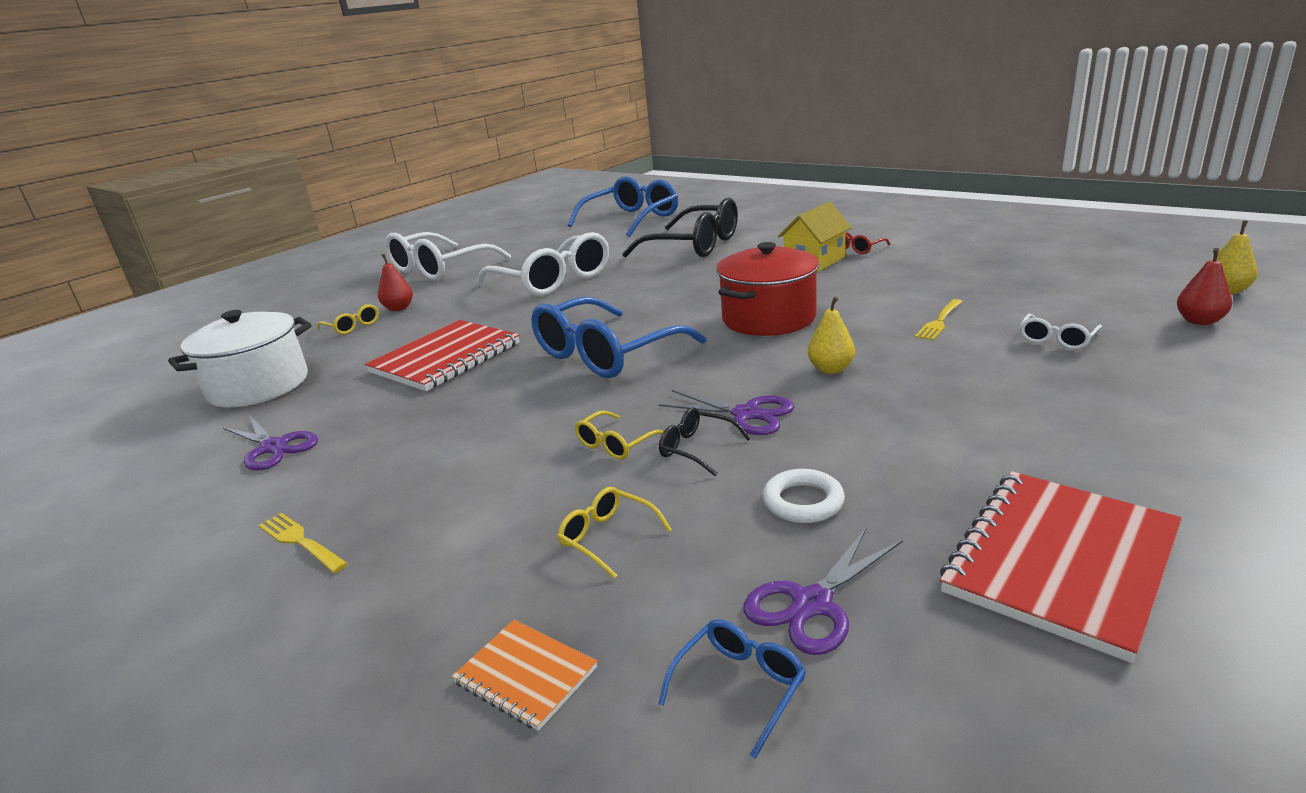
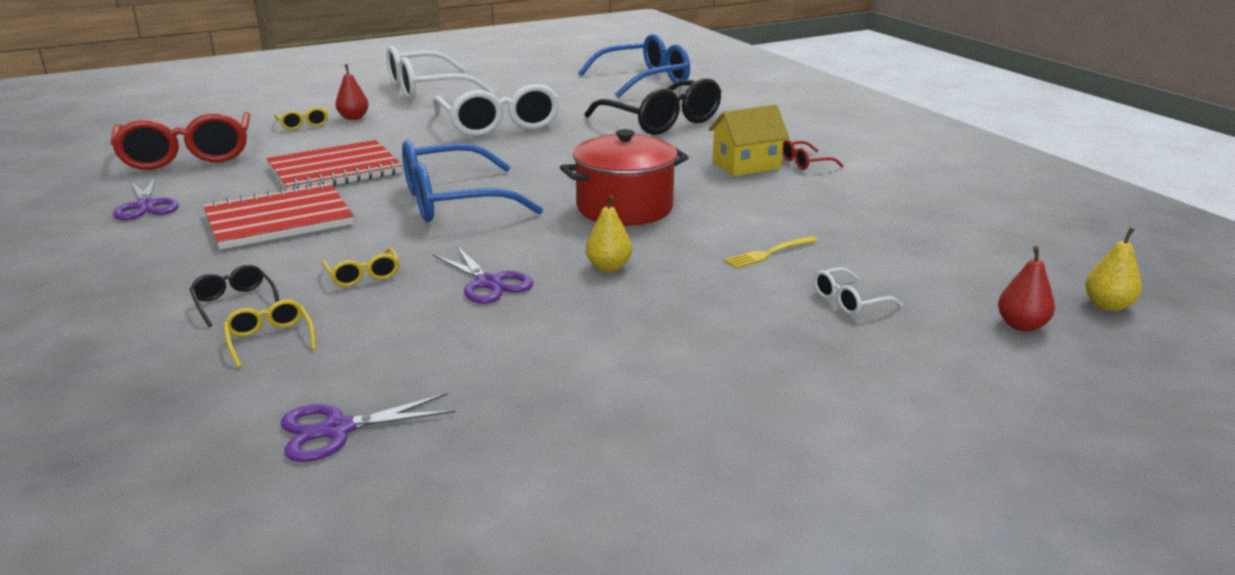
camera: 20 degrees right, 0 degrees up
white pot [168,310,311,408] -> red glasses [111,112,250,170]
yellow fork [259,513,348,573] -> none
orange notebook [452,620,597,731] -> none
yellow glasses [575,411,664,460] -> yellow glasses turned 90 degrees counterclockwise [321,247,399,287]
blue glasses [658,619,806,759] -> none
black glasses [659,407,751,476] -> black glasses moved to [189,265,279,327]
white ring [763,469,845,523] -> none
red notebook [940,471,1182,663] -> red notebook moved to [203,182,354,250]

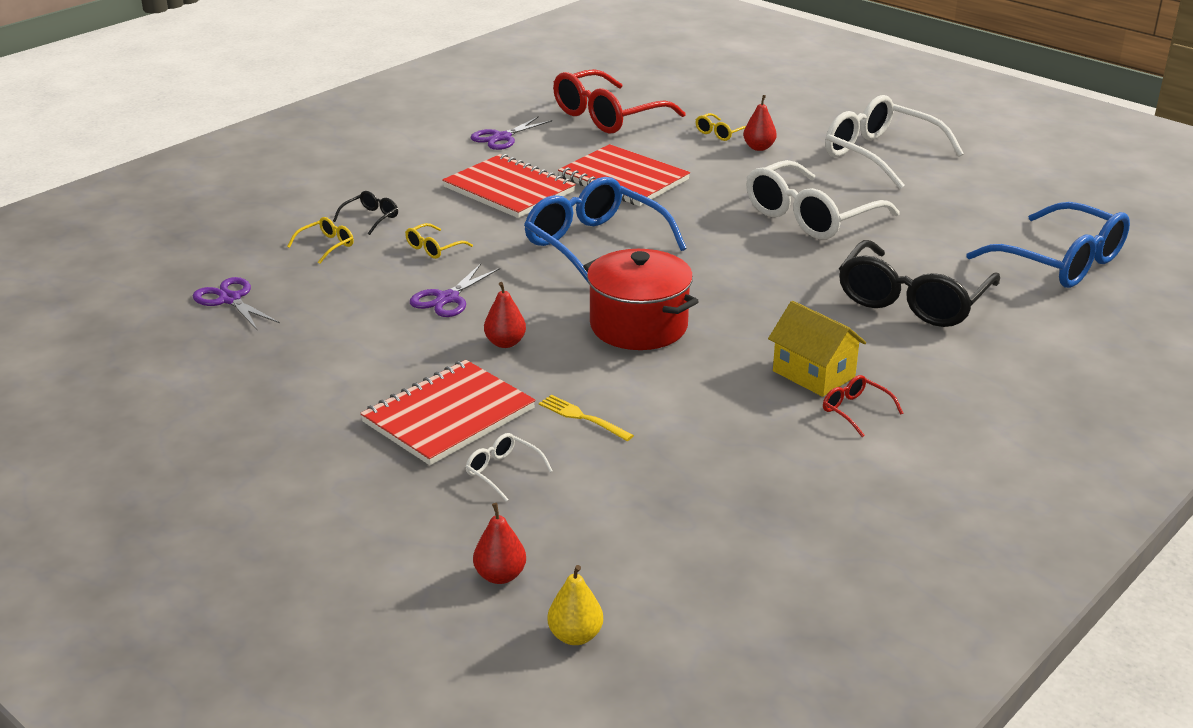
camera: 70 degrees right, 5 degrees up
yellow pear [586,195,632,272] -> red pear [484,282,526,348]
none -> red notebook [360,360,536,465]

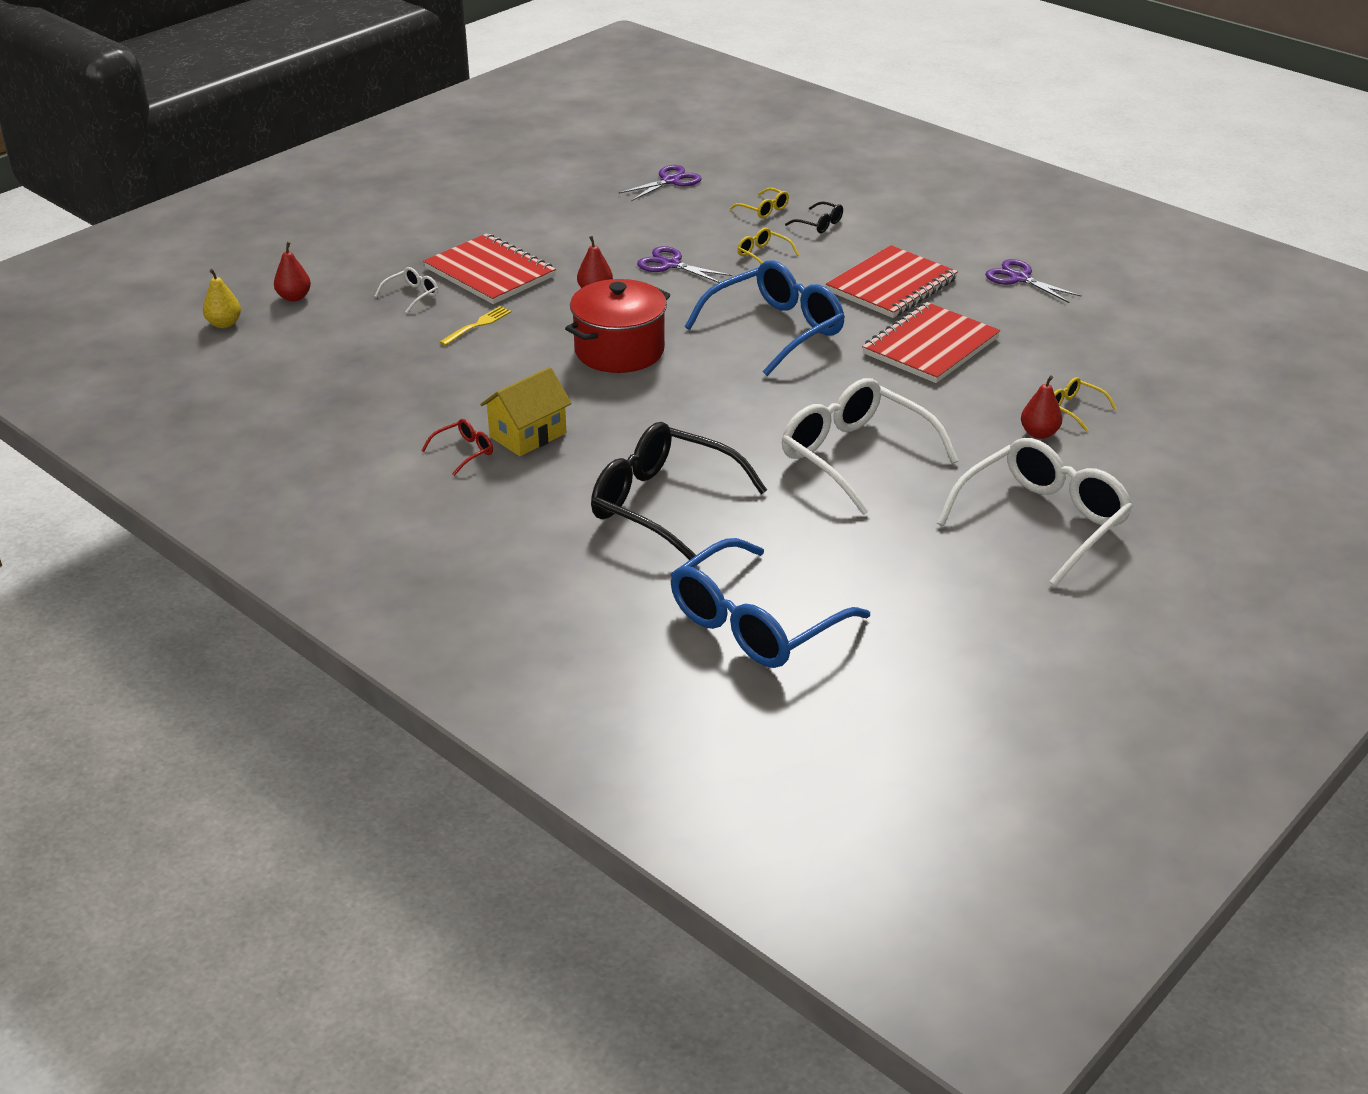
camera: 90 degrees right, 5 degrees up
red glasses [553,69,685,134] -> none

